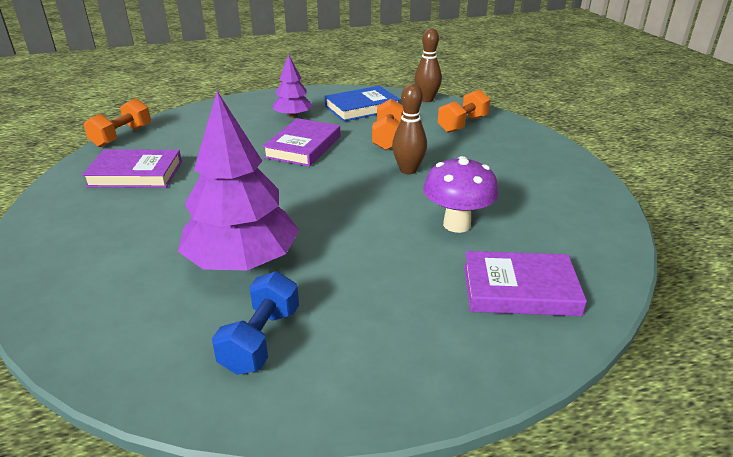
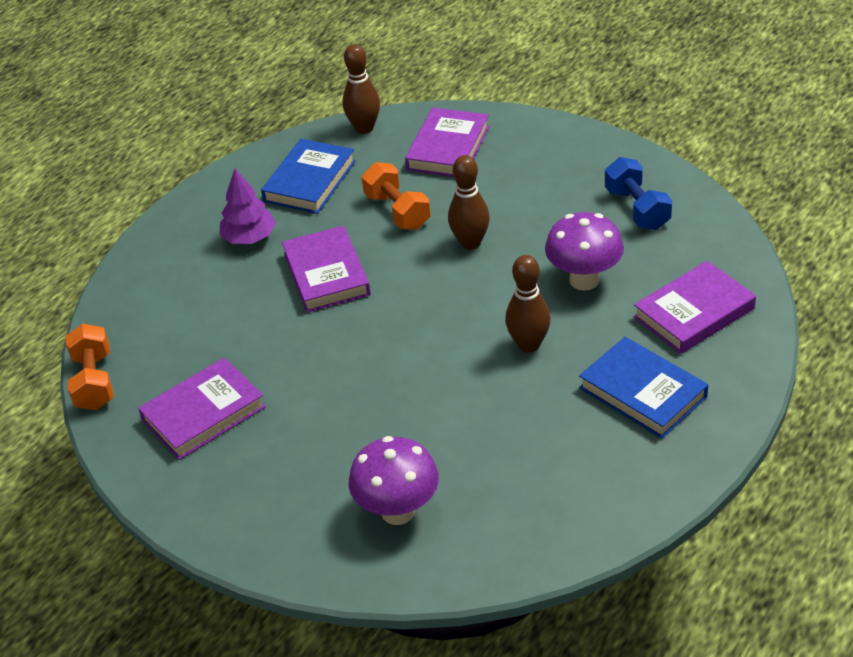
camera: 35 degrees left, 10 degrees up
purple tree [178,91,300,270] -> none
blue dumbbell [212,271,299,375] -> blue dumbbell moved to [605,157,672,230]
orange dumbbell [438,89,491,133] -> purple book [405,107,489,177]
none -> purple mushroom [349,436,439,525]
none -> brown bowling pin [505,255,551,353]
none -> blue book [579,337,708,439]

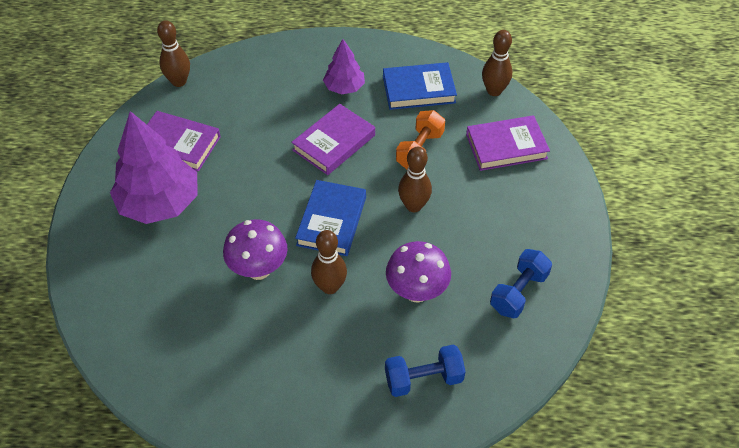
camera: 55 degrees right, 10 degrees up
orange dumbbell [66,324,113,410] -> brown bowling pin [157,20,190,87]
purple mushroom [349,436,439,525] -> purple mushroom moved to [223,219,288,280]
blue book [579,337,708,439] -> blue book moved to [295,180,366,256]
purple book [634,261,756,354] -> blue dumbbell [385,345,466,397]
none -> purple tree [110,111,198,224]

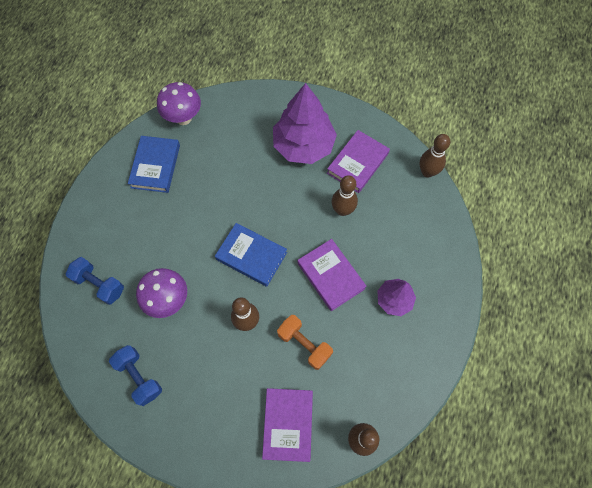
camera: 105 degrees right, 15 degrees up
purple mushroom [223,219,288,280] -> purple mushroom moved to [157,82,201,125]
brown bowling pin [311,230,347,294] -> brown bowling pin moved to [332,175,358,216]
blue book [383,62,457,110] -> blue book moved to [128,136,180,193]
blue dumbbell [385,345,466,397] -> blue dumbbell turned 60 degrees counterclockwise [66,257,124,305]

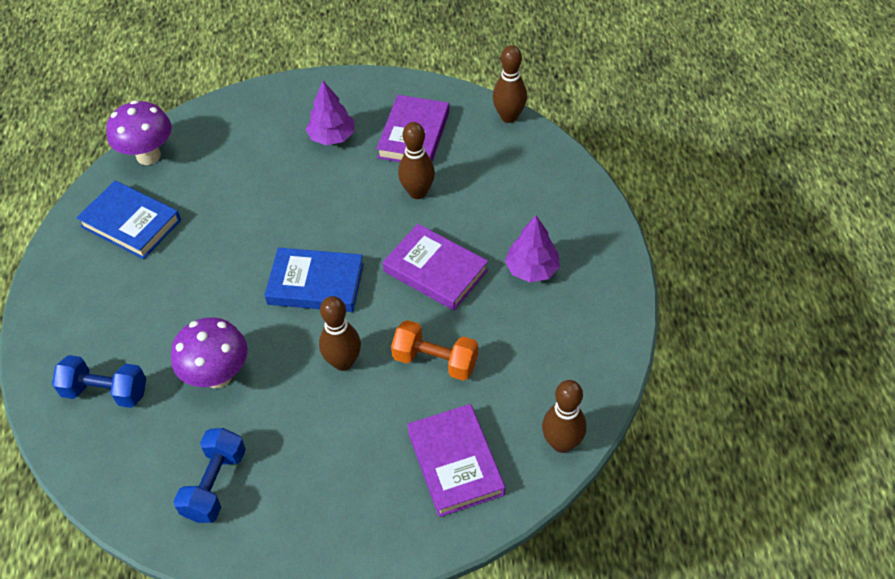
camera: 20 degrees left, 15 degrees down
blue dumbbell [109,345,162,406] -> blue dumbbell turned 75 degrees clockwise [173,428,246,523]
blue book [128,136,180,193] -> blue book turned 45 degrees counterclockwise [76,181,181,259]
purple tree [273,83,337,164] -> purple tree [306,81,354,145], size x0.54

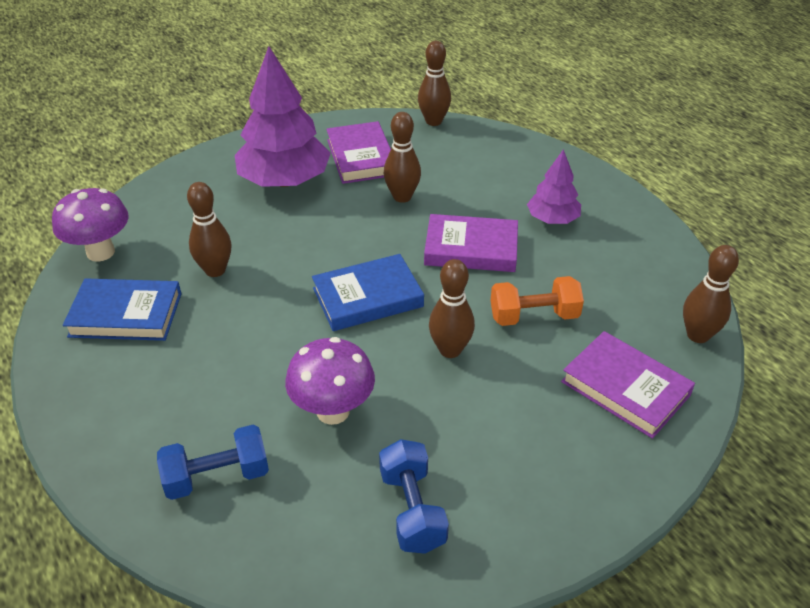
camera: 30 degrees left, 10 degrees down
purple tree [306,81,354,145] -> purple tree [235,46,331,187], size x1.85
none -> brown bowling pin [187,182,232,277]

